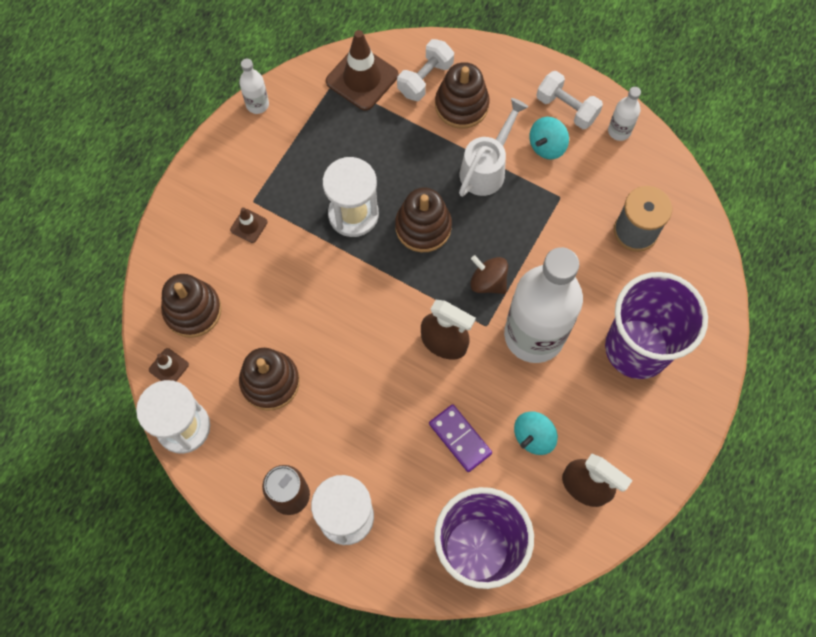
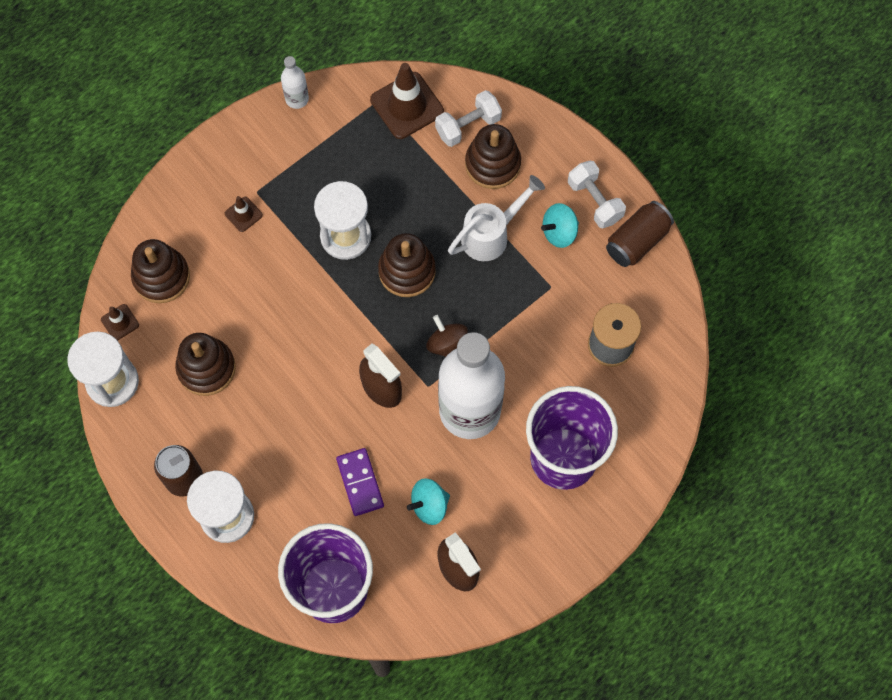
camera: 20 degrees right, 0 degrees up
white bottle [608,87,641,141] -> brown can [606,201,674,267]

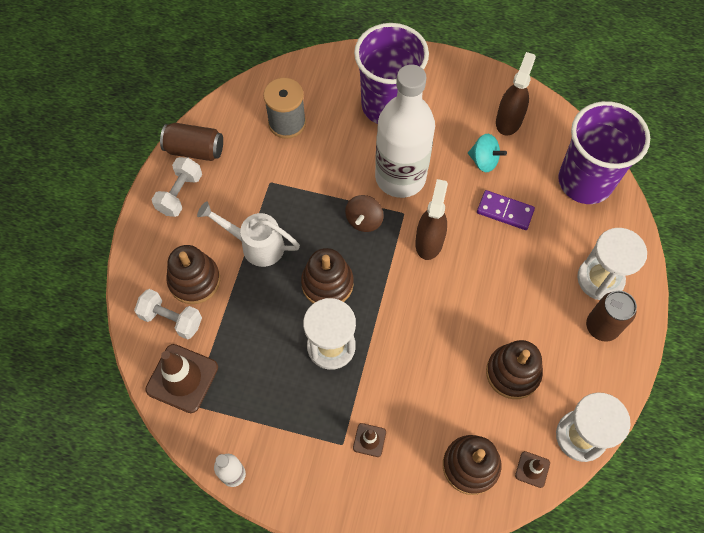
camera: 125 degrees left, 5 degrees down
purple domino [336,448,384,516] -> purple domino turned 75 degrees clockwise [477,190,535,230]
turquoise spinning top [541,203,579,248] -> none

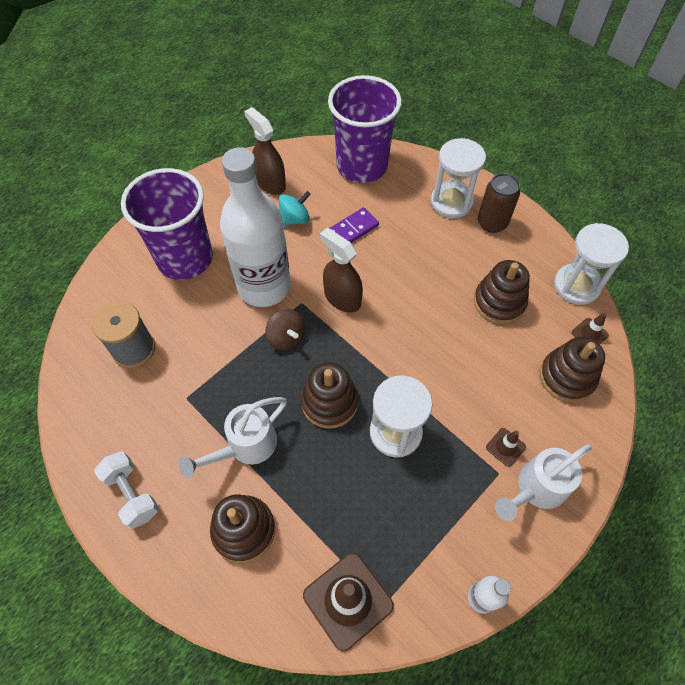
camera: 60 degrees left, 5 degrees down
white dumbbell [134,289,202,340] -> none
brown can [160,123,223,161] -> none
none -> white watering can [495,444,592,521]

